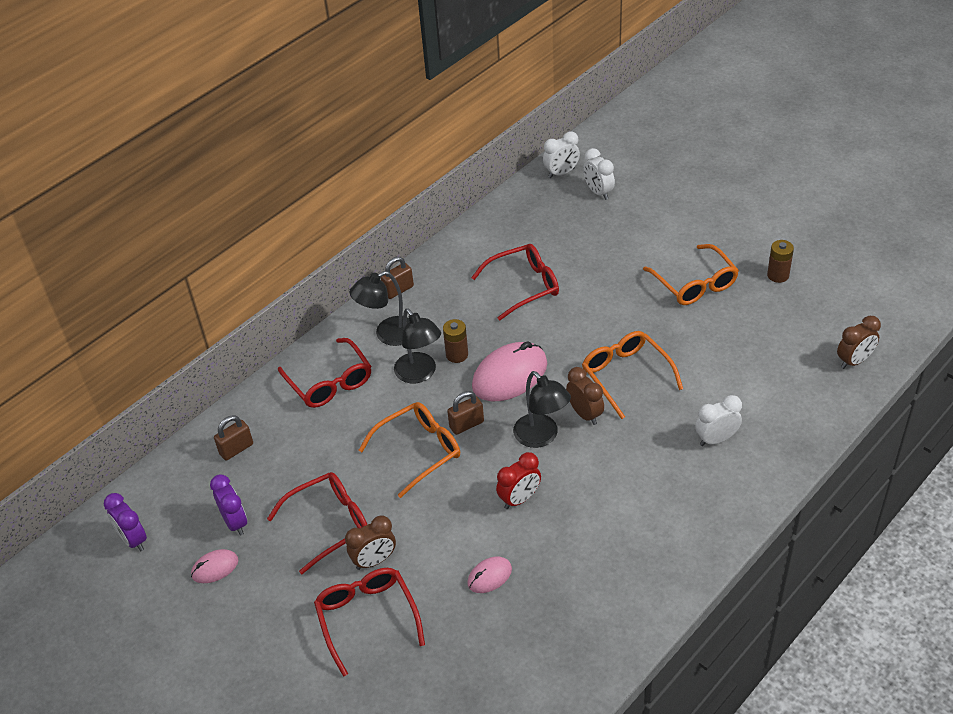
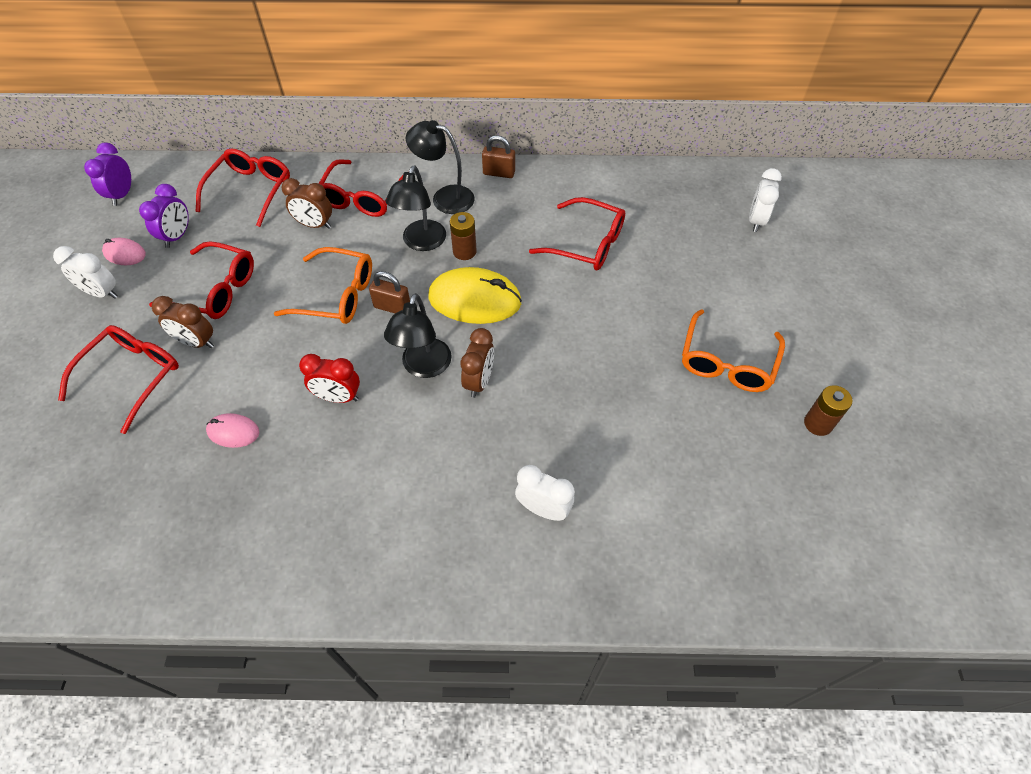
camera: 45 degrees right, 10 degrees up
brown padlock [214,415,253,461] -> red glasses [196,149,290,227]
pink mouse [472,341,547,401] -> yellow mouse [428,267,522,324]
white clock [543,131,580,178] -> white clock moved to [53,246,117,299]
orange glasses [582,331,683,419] -> none
brown clock [837,316,881,369] -> brown clock moved to [282,178,332,229]

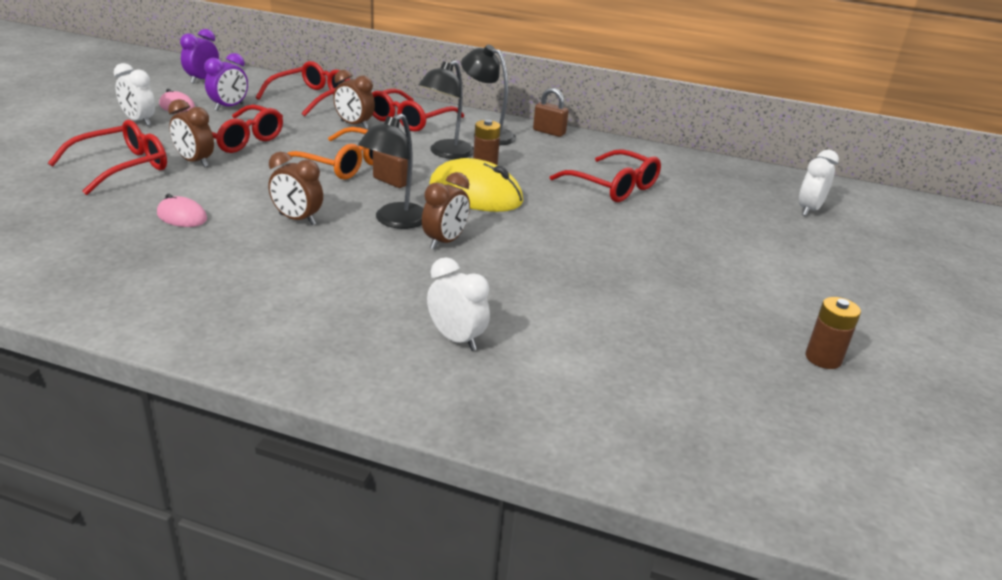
camera: 15 degrees right, 25 degrees down
red clock [299,354,360,403] -> brown clock [268,152,323,225]
orange glasses [682,309,785,392] -> none

